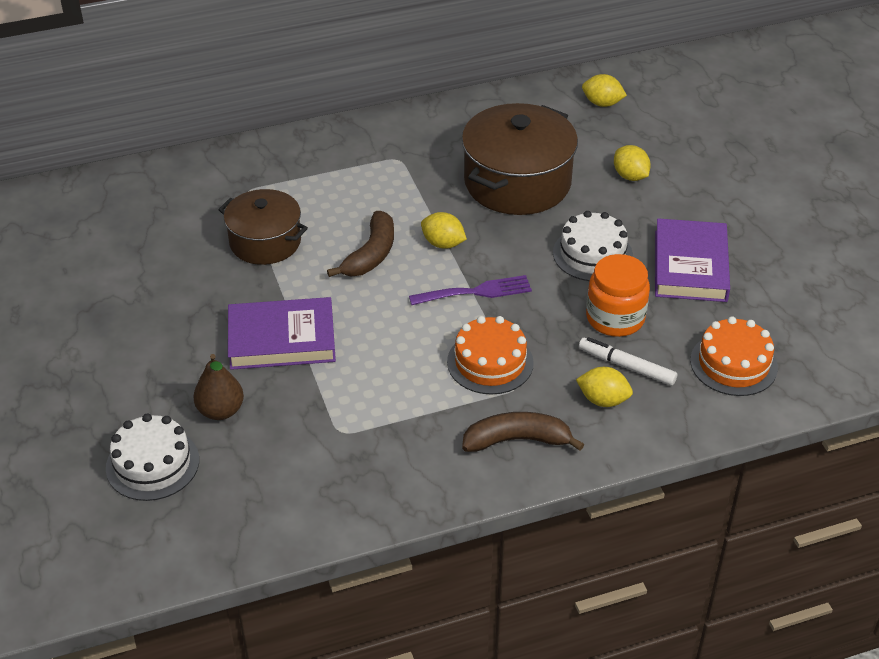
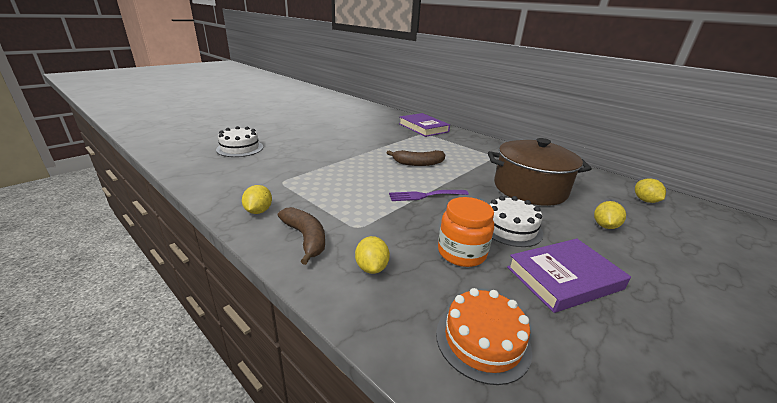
camera: 60 degrees right, 15 degrees down
brown pear [193,354,244,420] -> none
brown pot [218,189,308,265] -> none
purple book [228,297,336,370] -> purple book moved to [399,113,450,137]
purple fork [409,275,532,305] -> purple fork turned 120 degrees clockwise [389,190,469,201]
yellow lemon [421,212,467,249] -> yellow lemon moved to [242,185,272,214]
orange cake [447,316,534,395] -> none
white marker [579,337,677,386] -> none

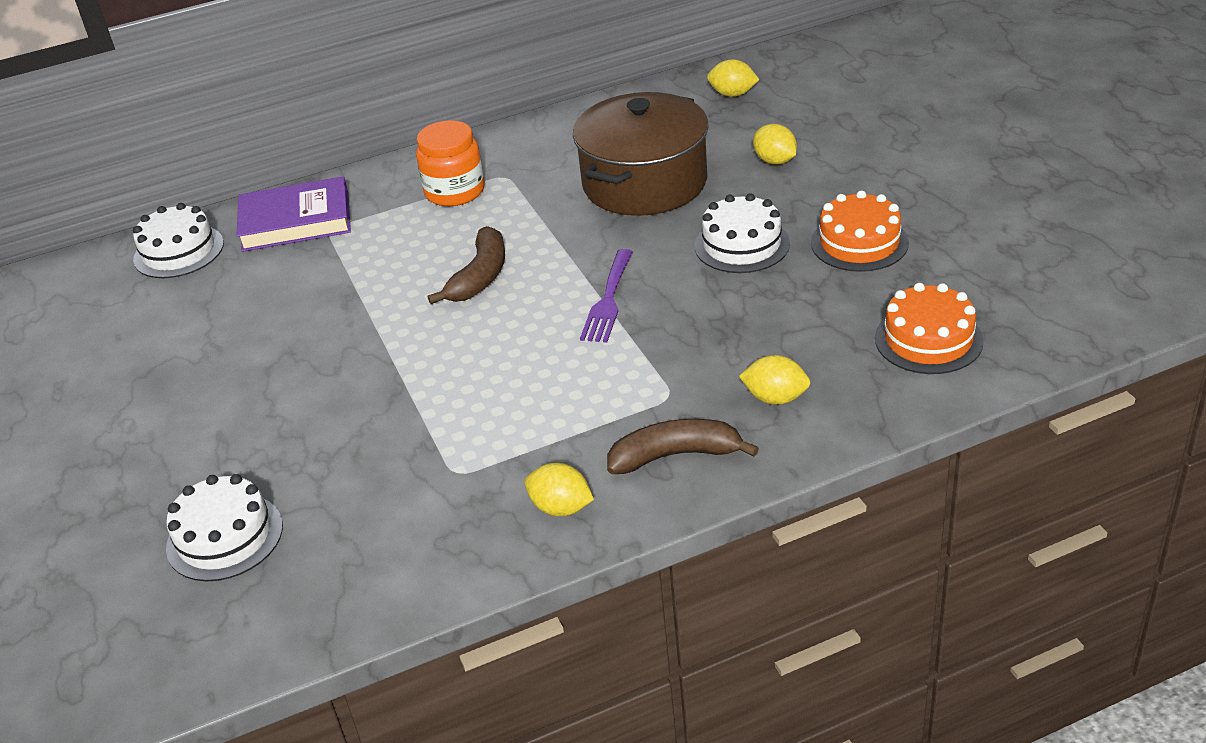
camera: 60 degrees left, 10 degrees up
orange jar [438,197,494,267] -> orange jar moved to [416,120,485,206]
purple book [507,239,631,313] -> orange cake [811,191,909,272]
none -> white cake [133,203,224,278]

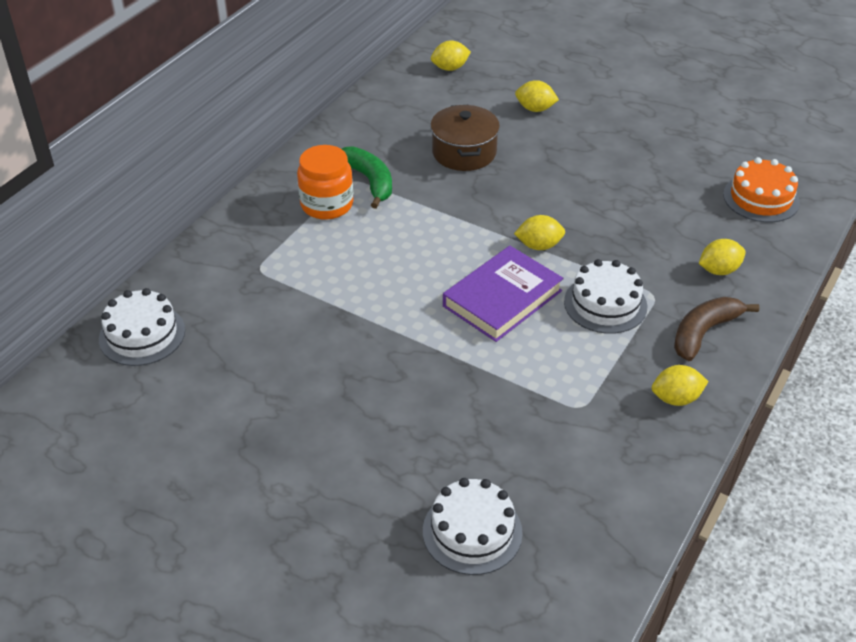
camera: 40 degrees left, 5 degrees up
purple book [237,176,351,252] -> purple book moved to [443,246,564,342]
brown banana [428,226,505,304] -> none
brown pot [573,92,709,216] -> brown pot [430,105,500,171], size x0.64
purple fork [580,249,633,343] -> yellow lemon [514,215,565,250]
white cake [694,193,790,273] -> white cake moved to [564,259,647,334]
orange cake [811,191,909,272] -> none
none -> green banana [342,146,392,209]

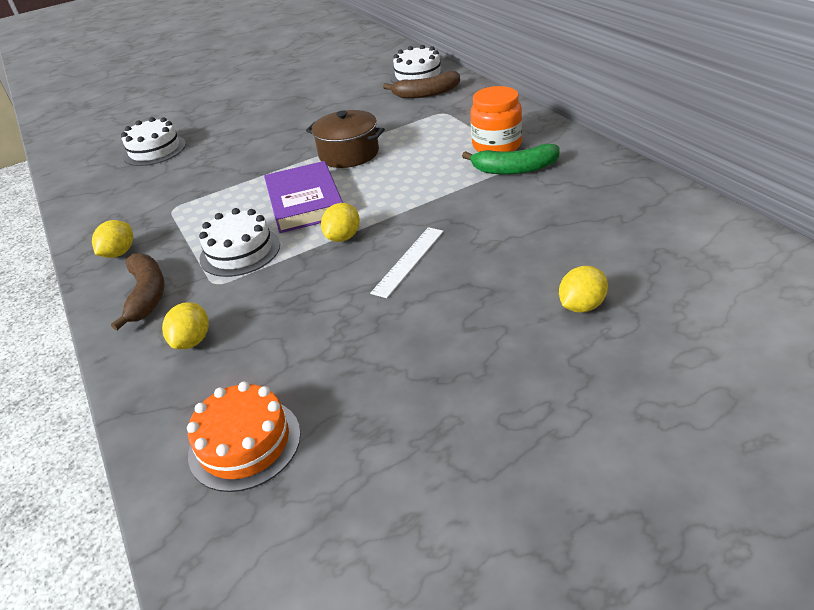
camera: 125 degrees right, 5 degrees down
brown pot [430,105,500,171] -> brown pot moved to [306,110,385,168]
yellow lemon [431,40,471,71] -> none
none -> white ruler [370,227,444,298]
none -> brown banana [383,71,460,99]

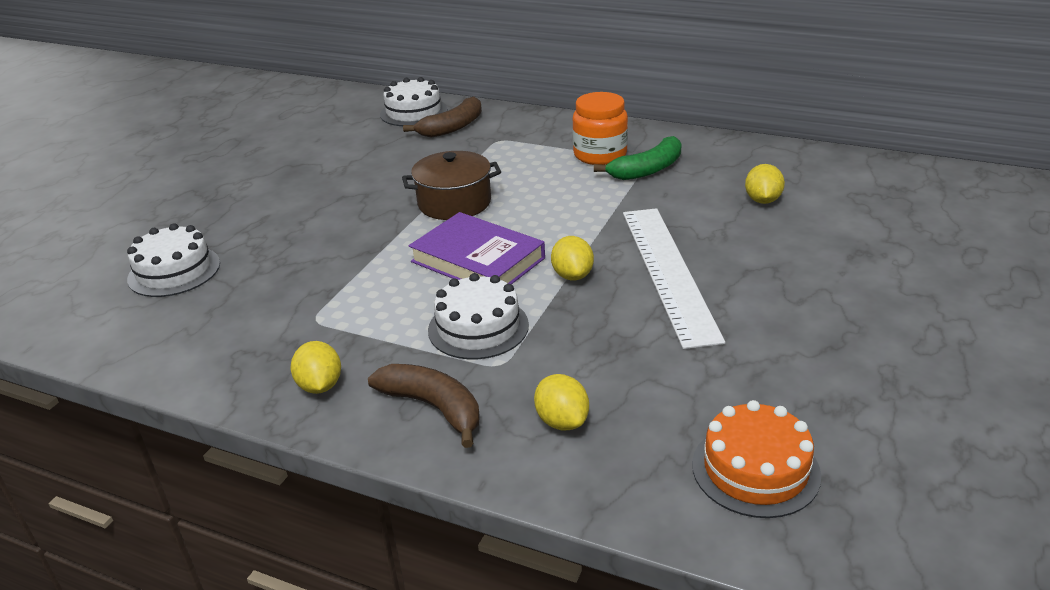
camera: 40 degrees left, 5 degrees down
white ruler [370,227,444,298] -> white ruler [623,208,725,349], size x1.92
yellow lemon [559,266,608,313] -> yellow lemon moved to [745,164,785,204]

